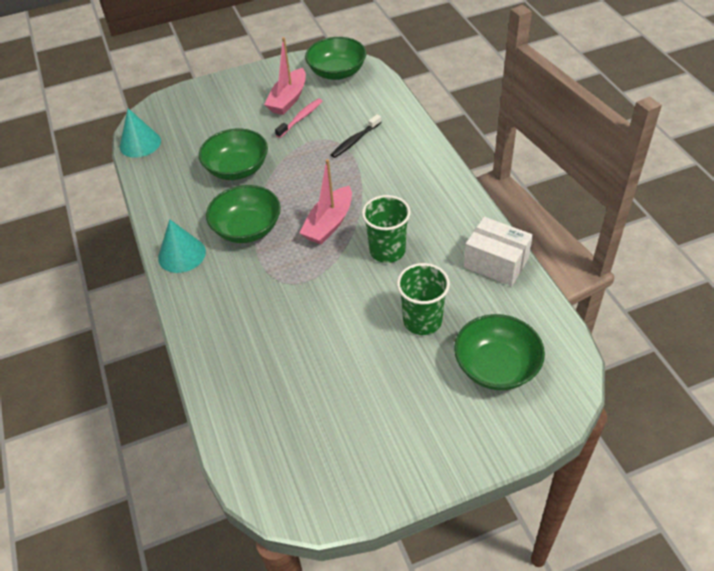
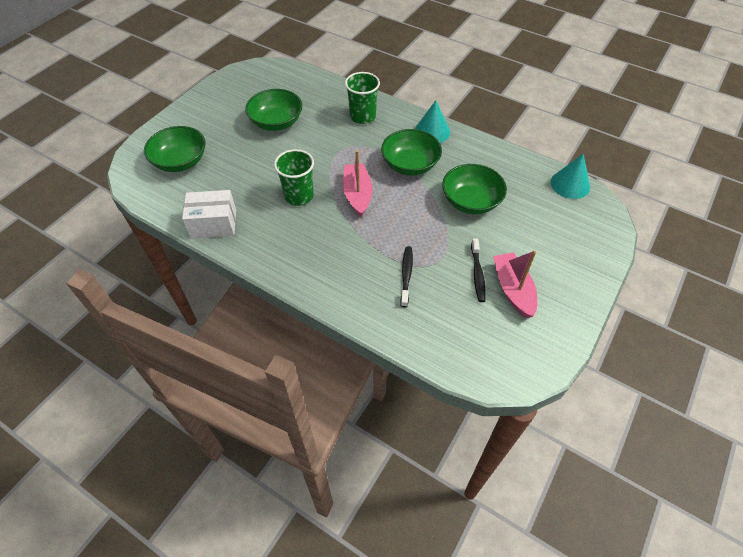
camera: 140 degrees right, 5 degrees up
pink toothbrush [275,99,322,138] -> black toothbrush [471,239,486,302]
green bowl [305,37,366,80] -> green bowl moved to [245,89,302,131]
green cup [397,263,450,335] -> green cup moved to [345,72,380,124]

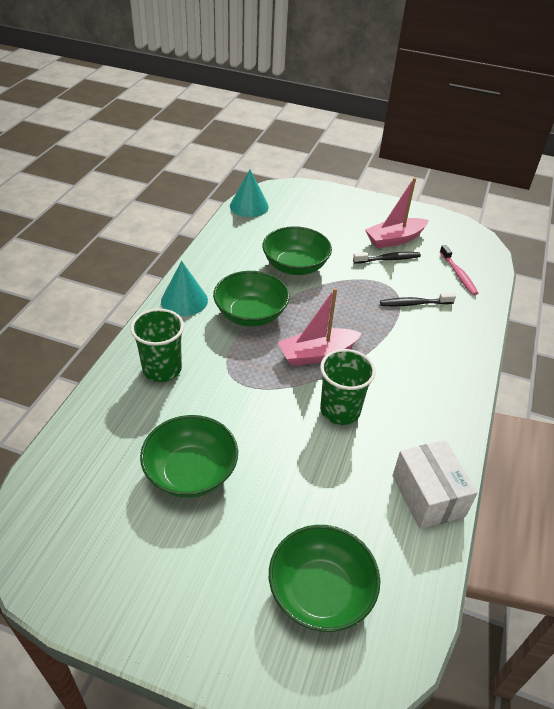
camera: 105 degrees left, 10 degrees down
none -> pink toothbrush [440,245,478,295]

